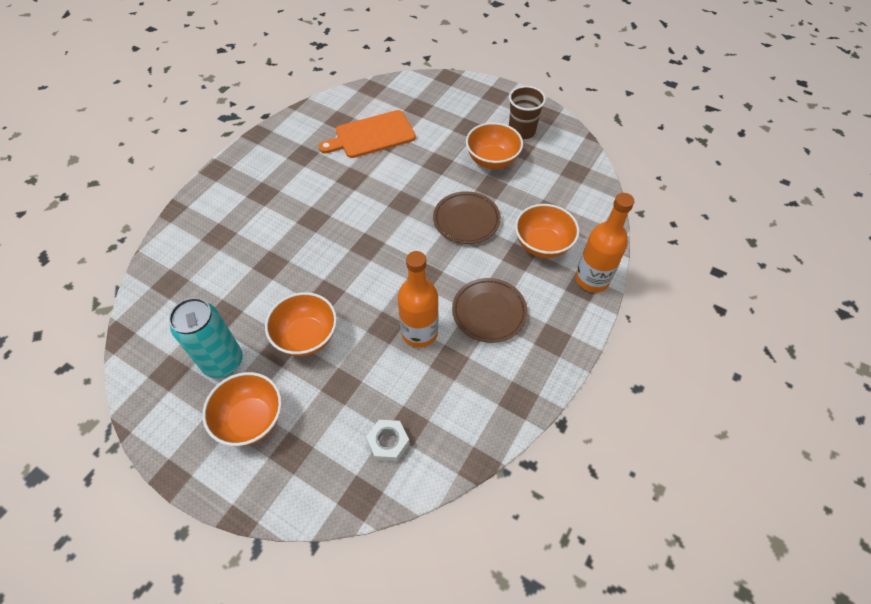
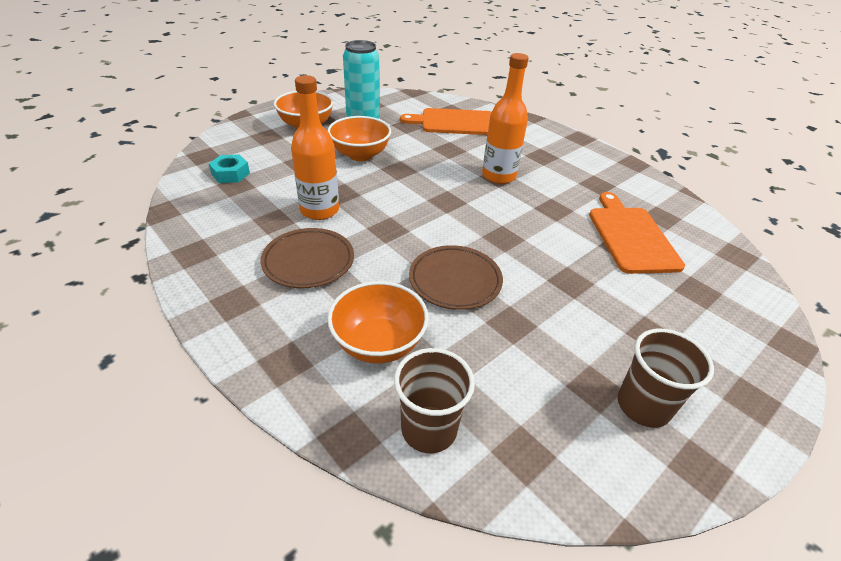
camera: 105 degrees right, 15 degrees down
white nut [366,420,410,462] -> turquoise nut [209,154,250,183]
orange bowl [466,122,523,169] -> none
orange bottle [575,193,634,292] -> orange bottle moved to [482,53,529,184]
none -> brown cup [394,348,475,453]
none -> orange cutting board [400,108,491,135]

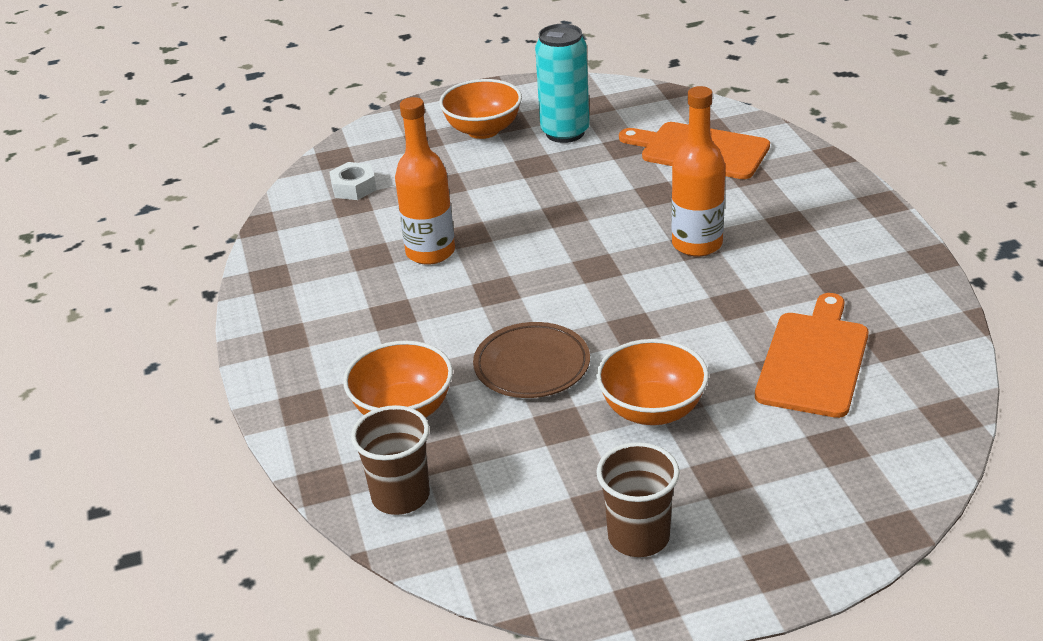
camera: 30 degrees right, 5 degrees down
turquoise nut [209,154,250,183] -> white nut [330,162,376,200]
brown plate [260,228,354,288] -> none
orange bowl [327,116,391,161] -> orange bowl moved to [596,339,709,425]

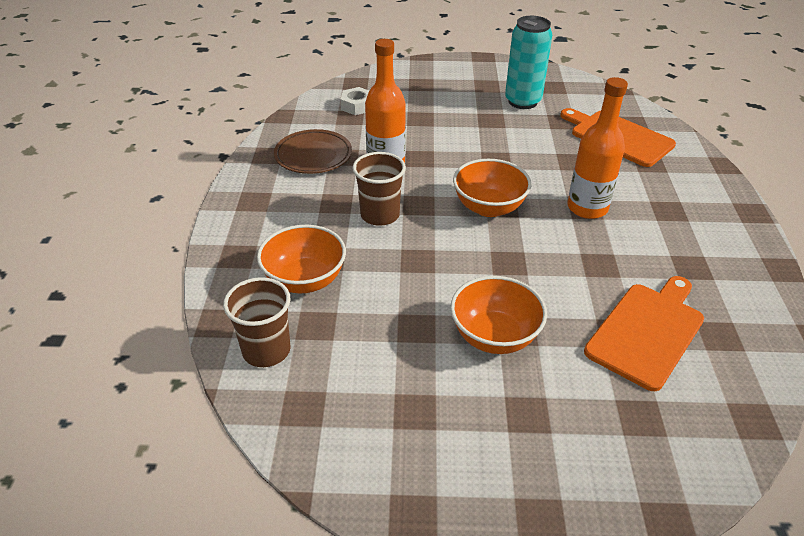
camera: 15 degrees right, 5 degrees up
orange bowl [439,79,522,139] -> orange bowl moved to [453,159,532,217]
brown plate [473,322,590,398] -> brown plate moved to [274,129,352,174]
brown cup [596,442,680,557] -> brown cup moved to [353,152,406,226]

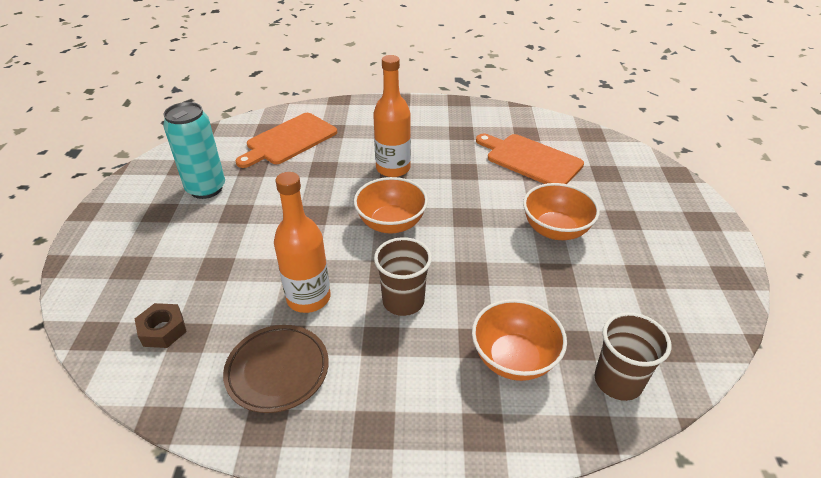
camera: 90 degrees left, 0 degrees up
white nut [341,87,369,115] -> brown nut [135,303,187,348]

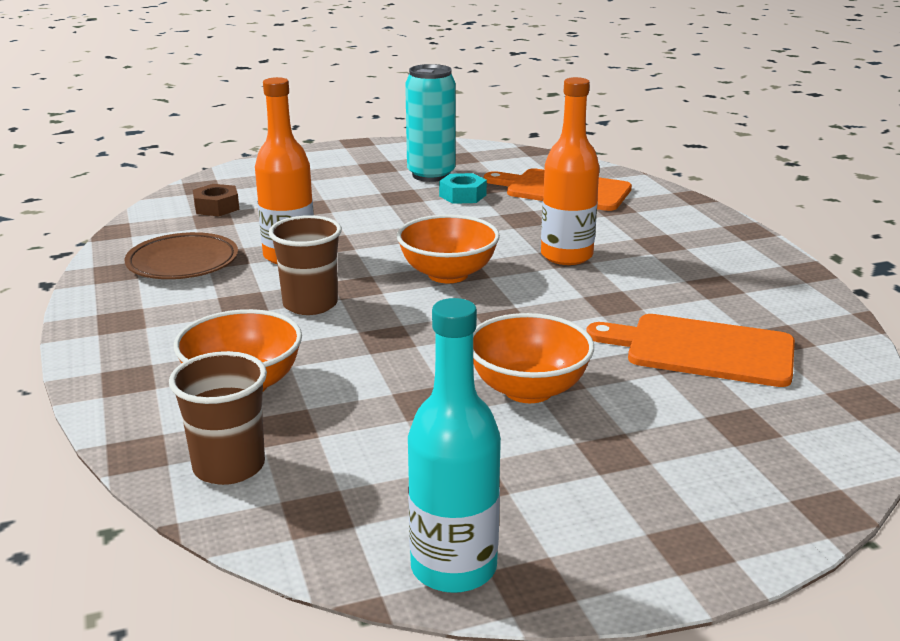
camera: 70 degrees right, 15 degrees down
orange cutting board [476,134,584,184] -> orange cutting board turned 90 degrees counterclockwise [586,314,795,387]
none -> turquoise bottle [408,298,501,593]
none -> turquoise nut [439,173,487,204]

